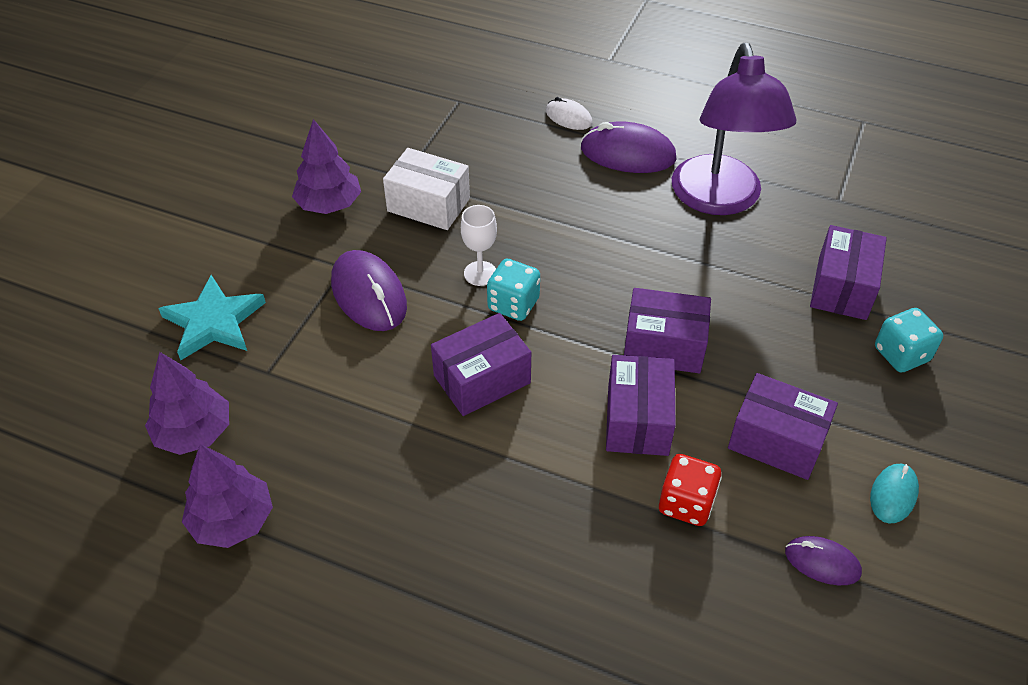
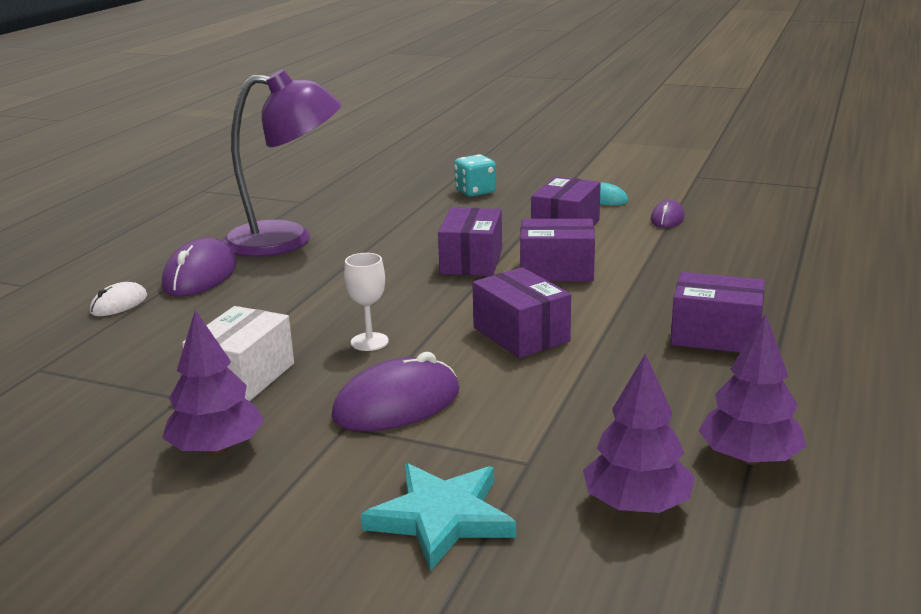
camera: 90 degrees left, 25 degrees down
turquoise dice [487,258,540,321] -> none
red dice [659,454,721,526] -> none
purple box [810,225,887,320] -> purple box moved to [670,272,765,353]

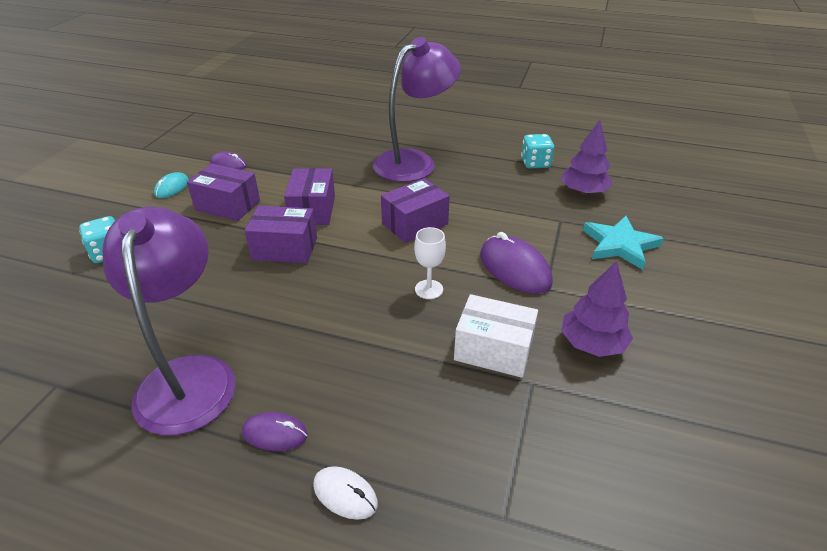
camera: 95 degrees left, 15 degrees up
purple mouse [162,237,237,297] -> purple mouse [242,412,308,451], size x0.57
purple box [670,272,765,353] -> purple lamp [373,37,461,182]
purple tree [698,314,807,465] -> turquoise dice [521,134,554,169]

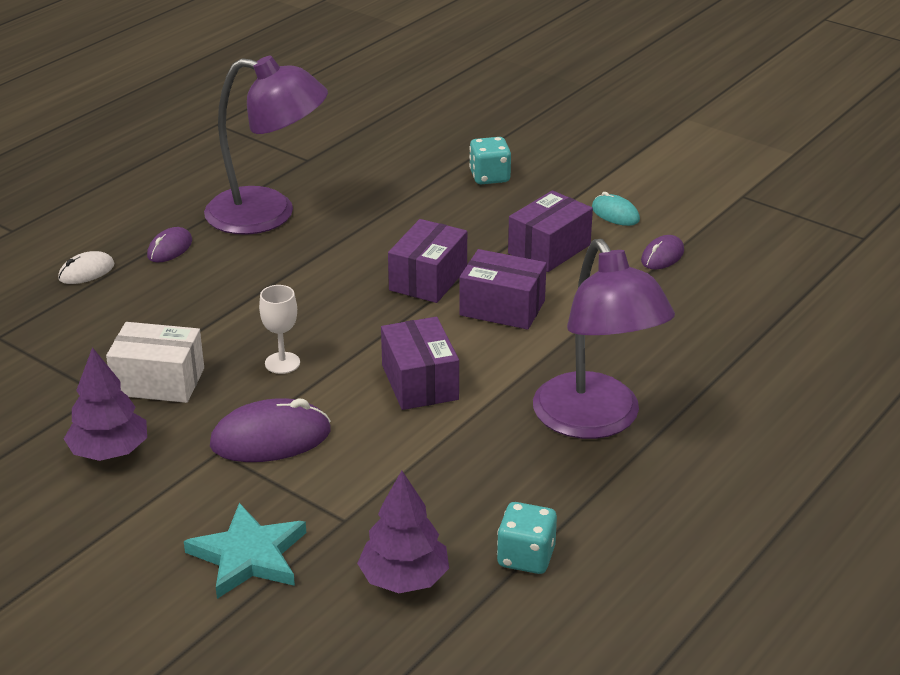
camera: 110 degrees right, 5 degrees down
white box [454,294,538,378] -> white box turned 60 degrees clockwise [106,322,204,403]

